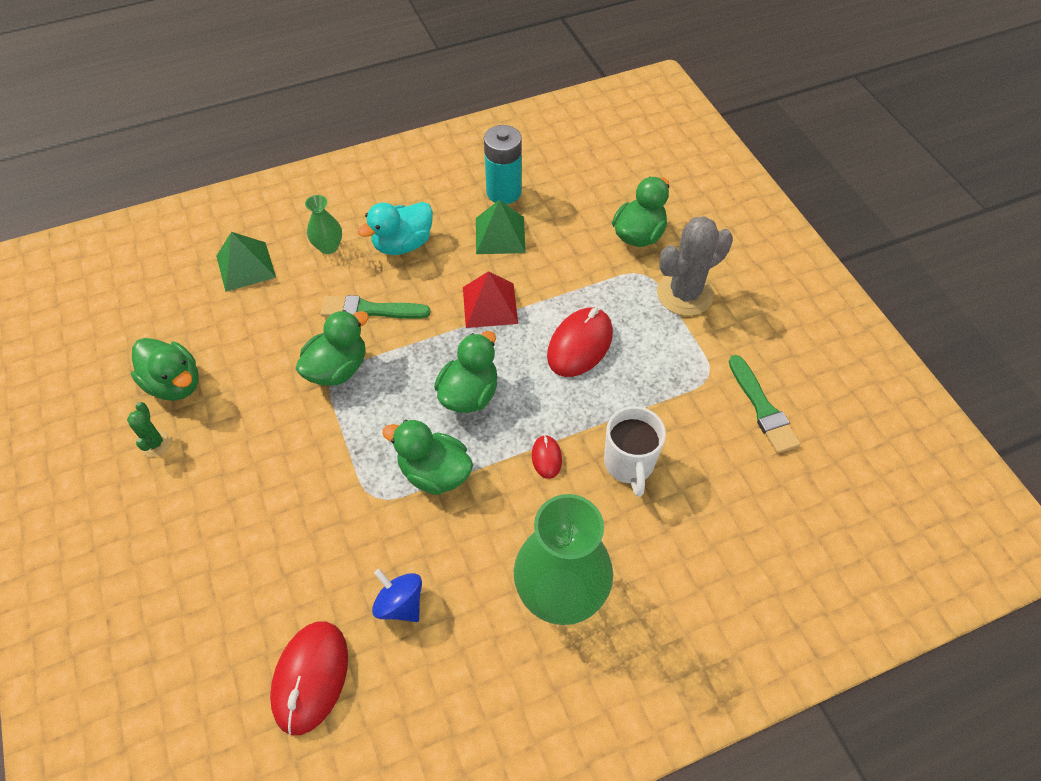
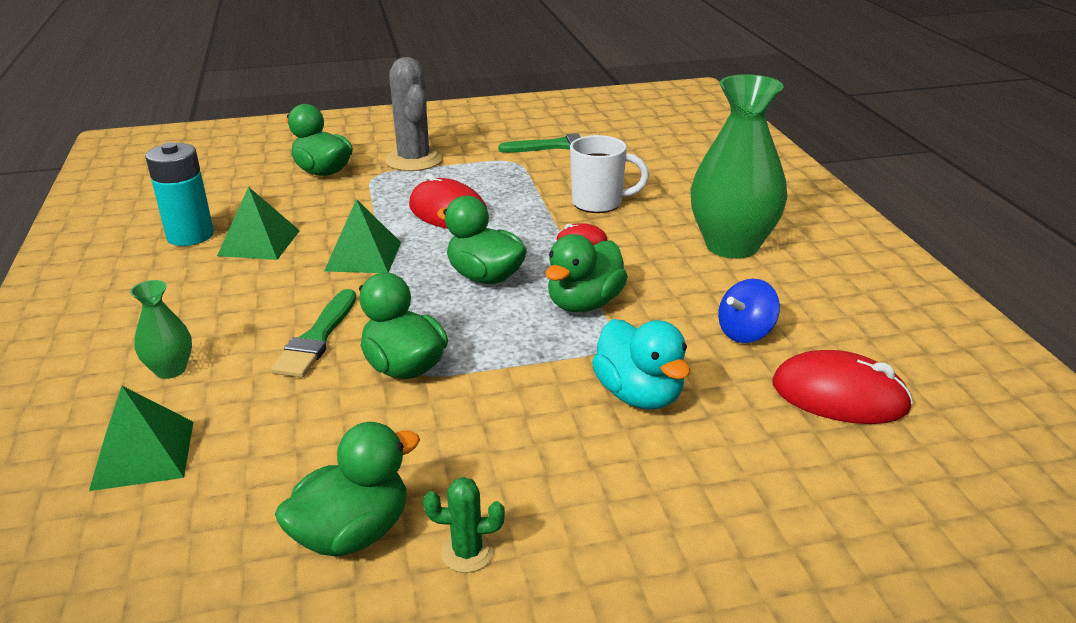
camera: 80 degrees left, 25 degrees down
turquoise duck [358,202,433,255] -> turquoise duck moved to [592,319,690,410]
red pyramid [463,271,518,328] -> green pyramid [324,199,401,273]

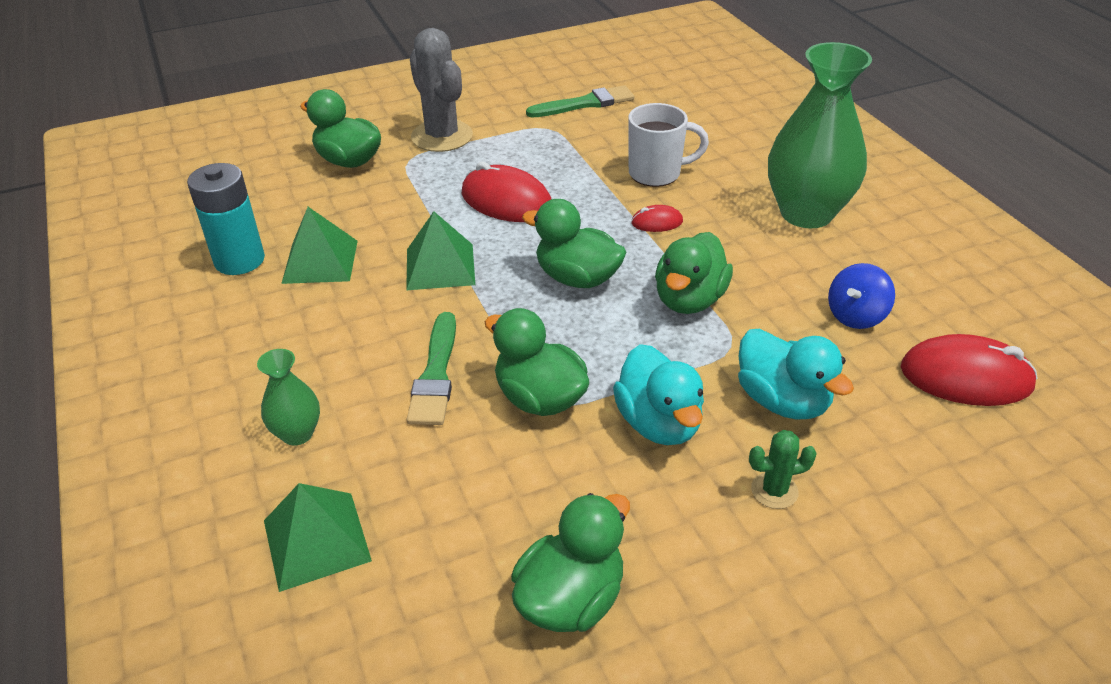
camera: 10 degrees left, 10 degrees up
green cactus [423,477,505,573] -> green cactus moved to [749,430,817,509]
none -> turquoise duck [613,344,704,445]

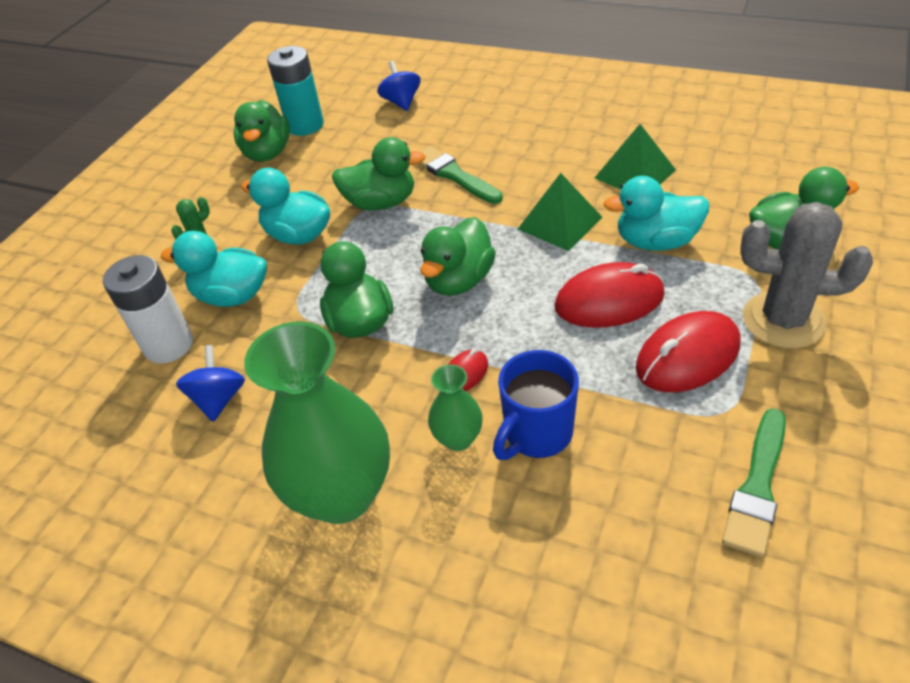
camera: 140 degrees right, 5 degrees up
turquoise battery [187,163,265,275] -> turquoise battery moved to [267,46,324,136]
green vase [257,349,320,446] -> green vase moved to [428,364,483,451]
green pyramid [264,483,372,592] -> blue spinning top [377,61,421,111]
green duck [522,199,626,288] -> green duck turned 135 degrees clockwise [420,217,496,296]
white mug [628,103,709,187] -> blue mug [493,350,579,460]
red mouse [901,334,1038,406] -> red mouse moved to [636,311,740,392]
none -> white battery [103,255,193,364]
none -> turquoise duck [604,176,709,251]

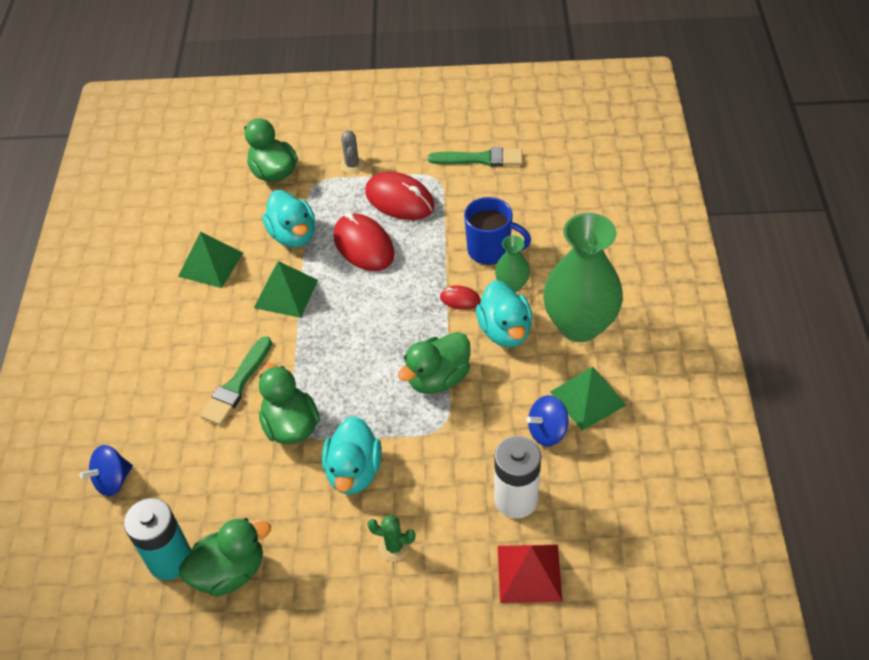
camera: 115 degrees left, 5 degrees up
turquoise duck [161,231,267,307] -> turquoise duck moved to [476,280,533,347]
green duck [420,217,496,296] -> none
grey cactus [741,202,873,349] -> grey cactus [340,130,364,174], size x0.49
none -> red pyramid [498,545,562,603]
none -> green pyramid [550,367,626,430]

